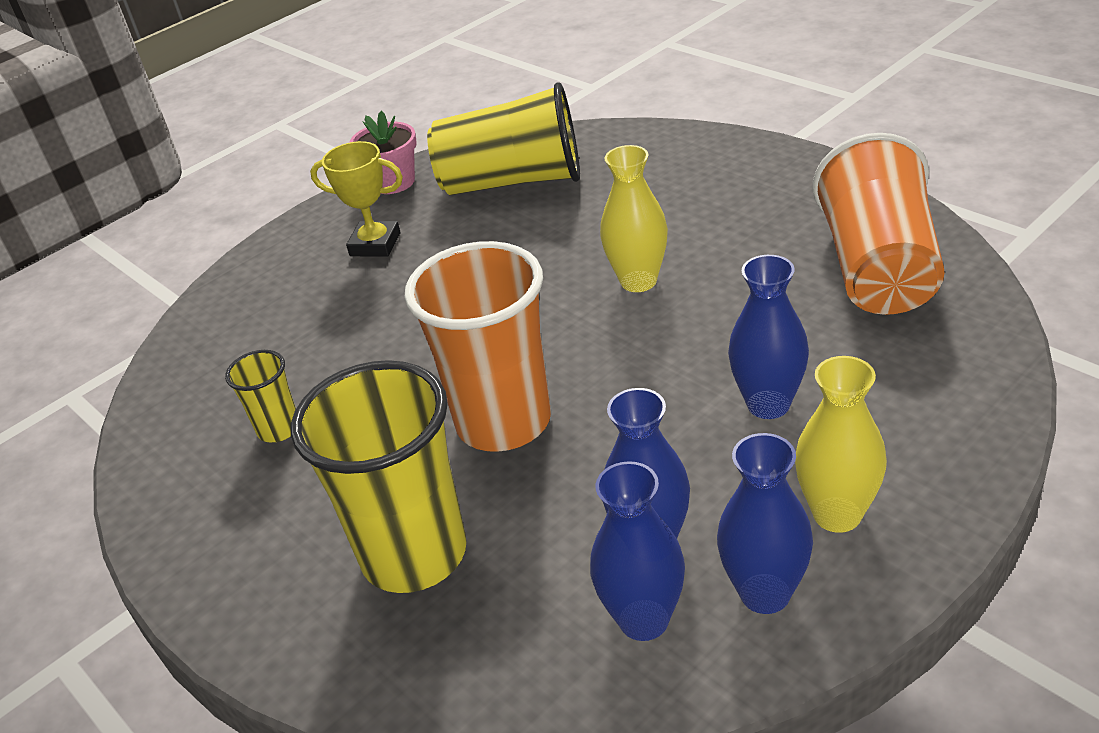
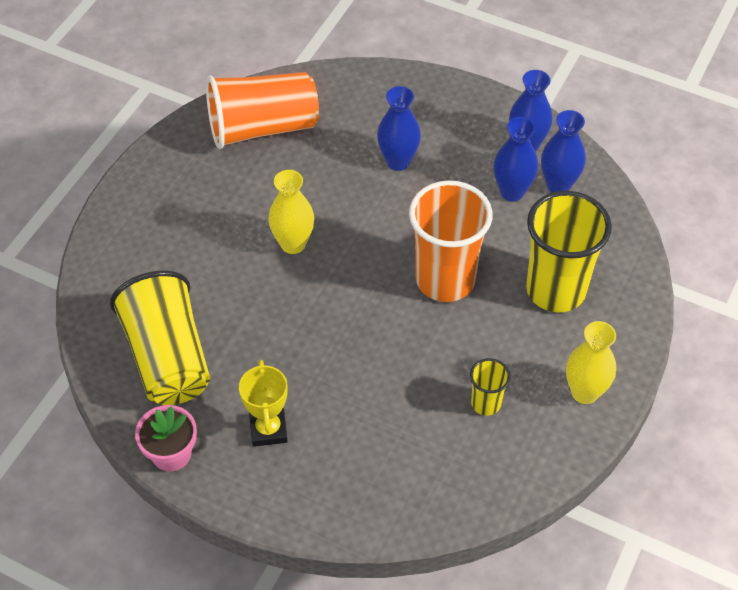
camera: 115 degrees left, 15 degrees up
yellow vase [795,356,887,533] -> yellow vase moved to [566,321,616,404]

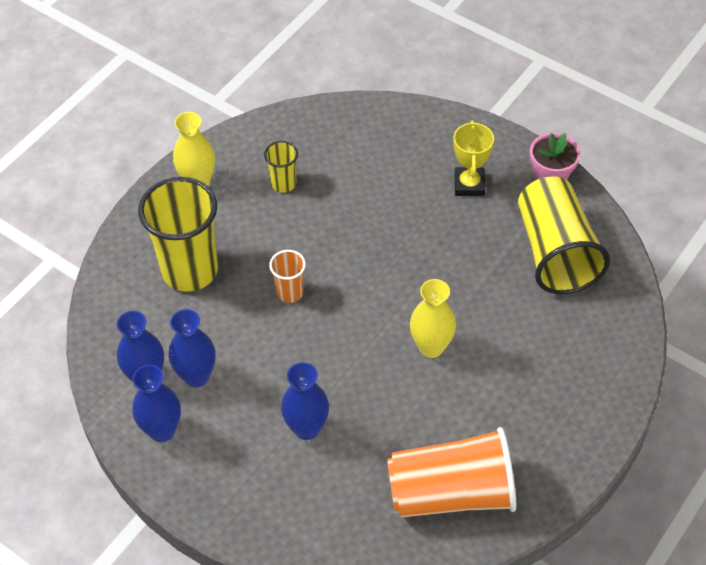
camera: 170 degrees left, 0 degrees up
orange cup [409,180,493,302] -> orange cup [269,250,306,303], size x0.47

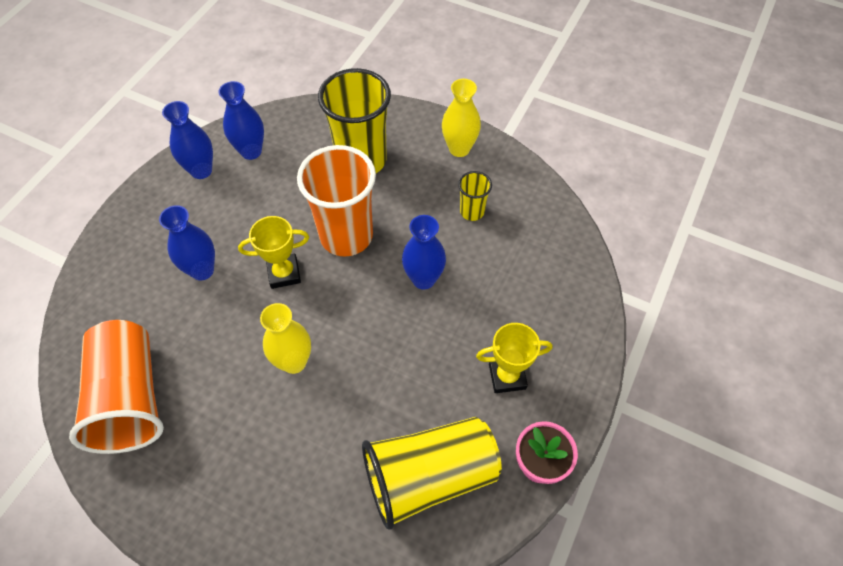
camera: 80 degrees right, 5 degrees up
blue vase [169,309,216,388] -> blue vase moved to [402,215,446,290]
orange cup [269,250,306,303] -> orange cup [297,145,376,256], size x2.12
none -> yellow trophy [238,216,309,289]

